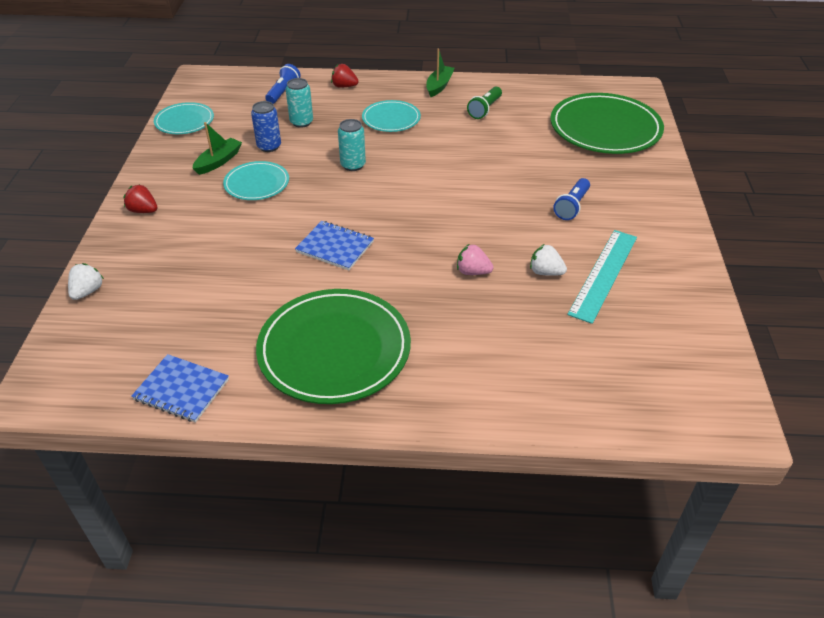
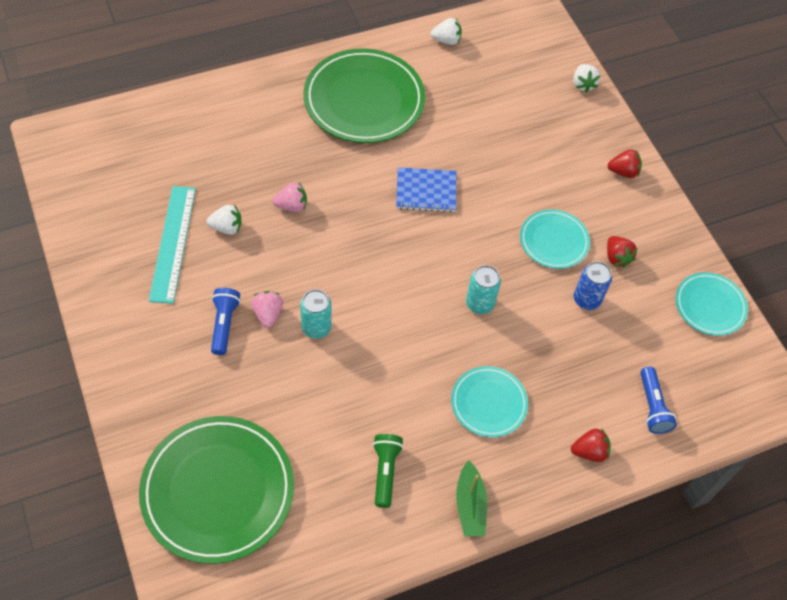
camera: 150 degrees right, 15 degrees up
blue notebook [131,354,229,423] -> white strawberry [431,18,462,45]
green boat [192,122,242,175] -> red strawberry [607,236,637,268]
turquoise can [286,78,313,128] -> turquoise can moved to [300,289,332,339]
none -> pink strawberry [251,291,283,328]

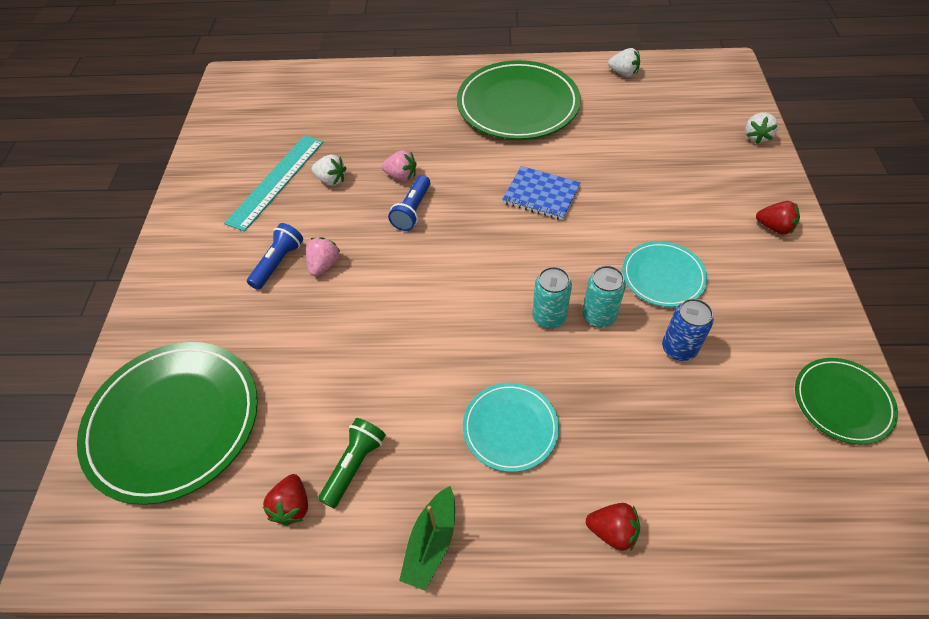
camera: 30 degrees right, 5 degrees down
turquoise can [300,289,332,339] -> turquoise can moved to [582,265,626,327]
red strawberry [607,236,637,268] -> red strawberry moved to [263,474,308,526]
blue flashlight [641,367,677,434] -> blue flashlight moved to [388,175,430,231]
turquoise plate [676,272,748,336] -> green plate [795,358,898,445]

